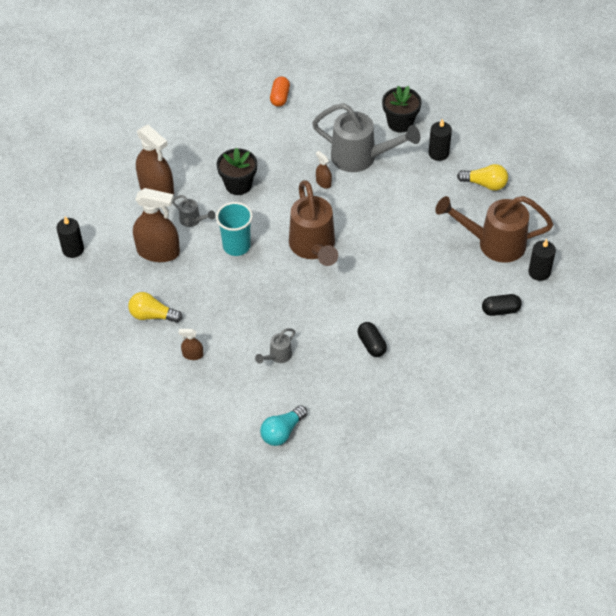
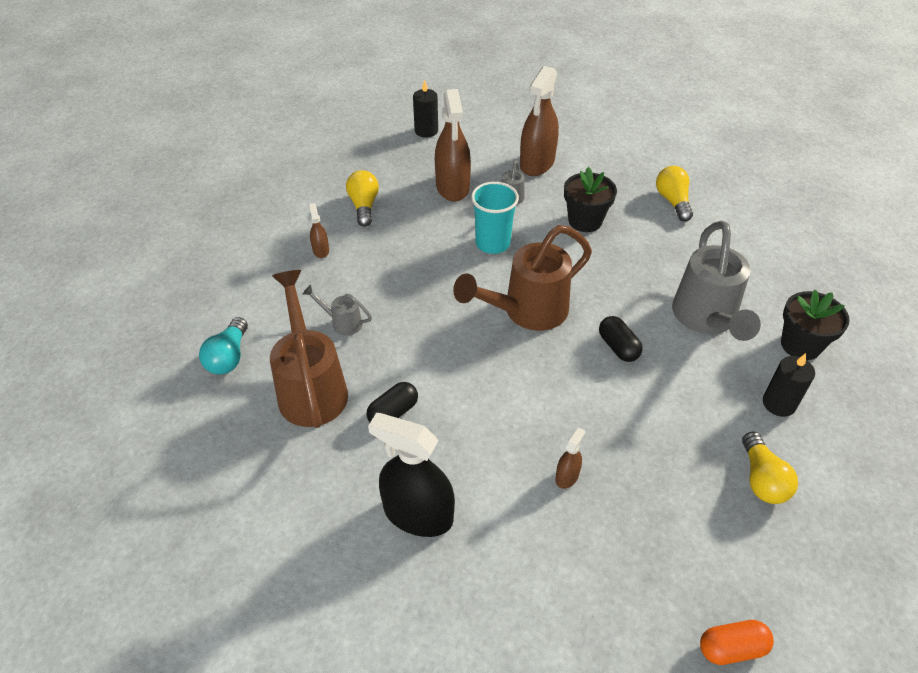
camera: 70 degrees right, 5 degrees down
turquoise light bulb [260,405,307,446] -> turquoise light bulb turned 105 degrees counterclockwise [199,317,248,374]
orange capsule [270,77,290,107] -> orange capsule moved to [700,620,774,665]
brown spray bottle [316,151,332,189] -> brown spray bottle moved to [555,427,585,489]
brown watering can [435,196,553,263] -> brown watering can moved to [270,270,348,428]
black capsule [482,294,522,316] -> black capsule moved to [599,316,643,362]
black candle [528,239,556,281] -> none
none -> black spray bottle [368,413,455,537]
none -> yellow light bulb [656,166,693,221]

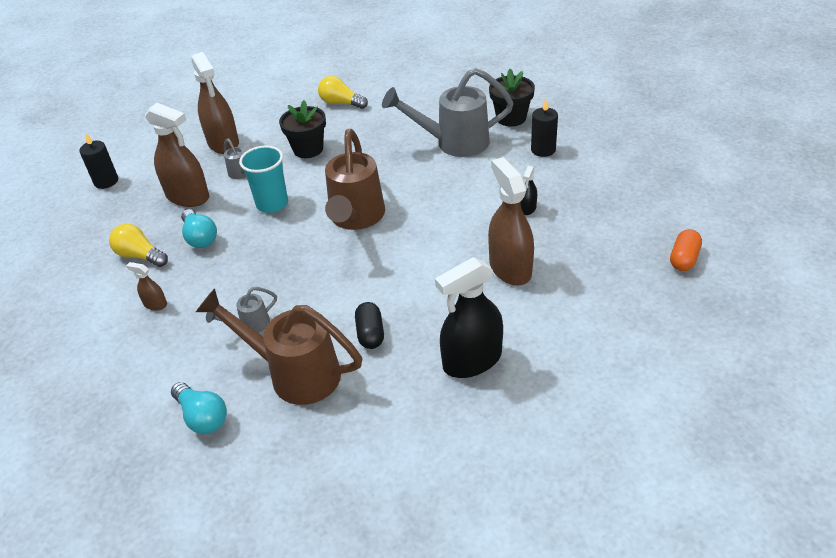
camera: 50 degrees left, 5 degrees down
brown spray bottle [555,427,585,489] -> brown spray bottle [488,157,534,286], size x2.21
black capsule [599,316,643,362] -> none
grey watering can [672,221,761,341] -> grey watering can turned 135 degrees clockwise [382,68,514,157]
yellow light bulb [742,432,798,504] -> none
none -> turquoise light bulb [181,209,217,248]
none -> black spray bottle [520,166,537,215]

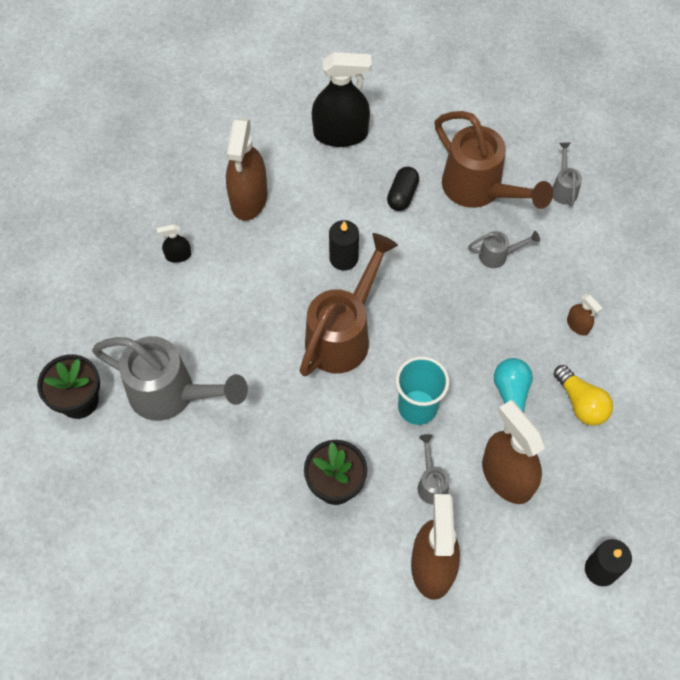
camera: 155 degrees left, 20 degrees up
turquoise light bulb [171,382,227,434] -> grey watering can [552,143,582,206]
yellow light bulb [318,76,368,109] -> none
black spray bottle [520,166,537,215] -> black spray bottle turned 150 degrees counterclockwise [157,224,191,263]
black candle [531,99,558,157] -> black candle moved to [329,220,359,271]
orange capsule [670,229,702,271] -> none

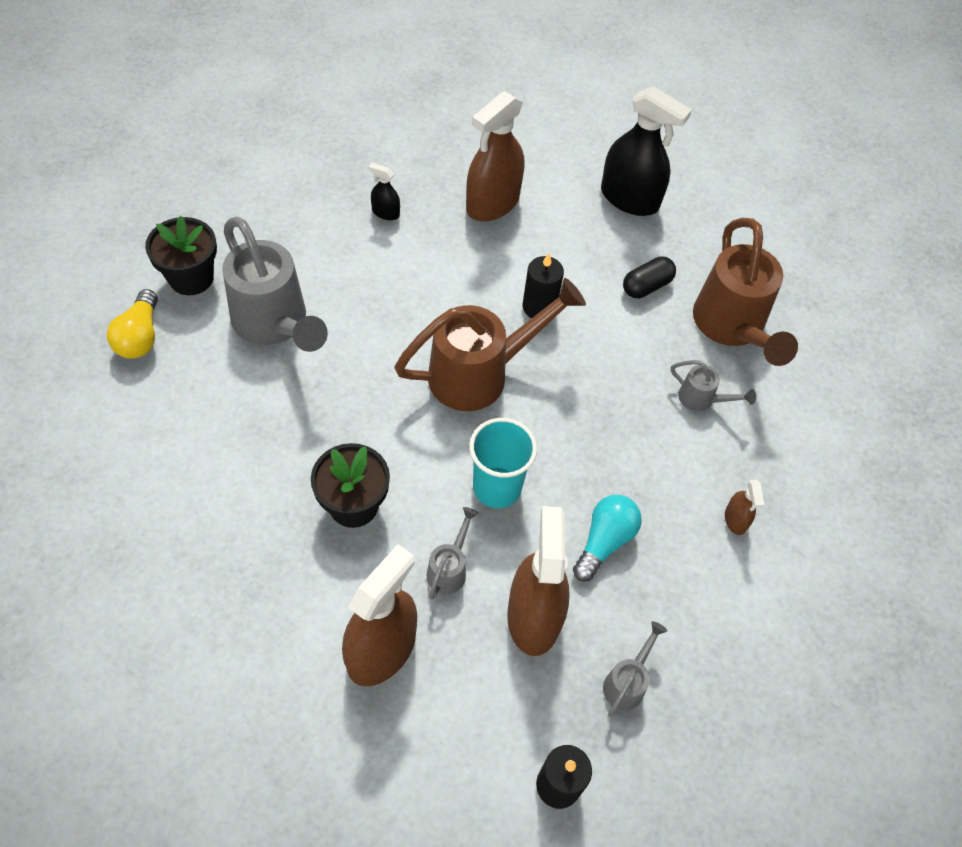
camera: 30 degrees right, 5 degrees down
grey watering can [552,143,582,206] -> grey watering can moved to [603,621,667,717]
yellow light bulb [554,365,613,426] -> yellow light bulb moved to [107,289,158,359]

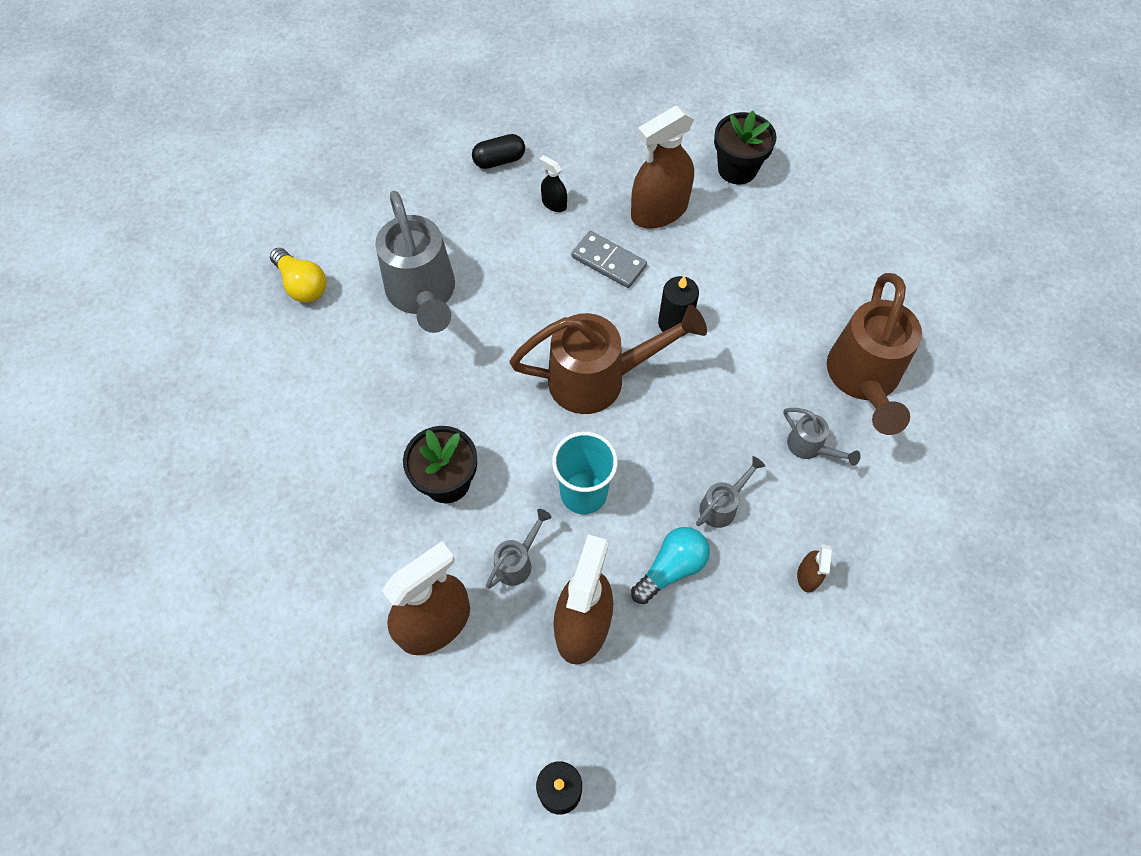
camera: 20 degrees right, 5 degrees up
yellow light bulb [107,289,158,359] -> yellow light bulb turned 60 degrees counterclockwise [270,248,327,303]
black flower pot [145,216,217,295] -> black flower pot moved to [714,110,777,185]
black spray bottle [601,86,692,216] -> none
grey watering can [603,621,667,717] -> grey watering can moved to [696,456,765,528]
black capsule [623,257,676,298] -> black capsule moved to [472,134,525,169]
none -> grey domino [571,231,647,288]

